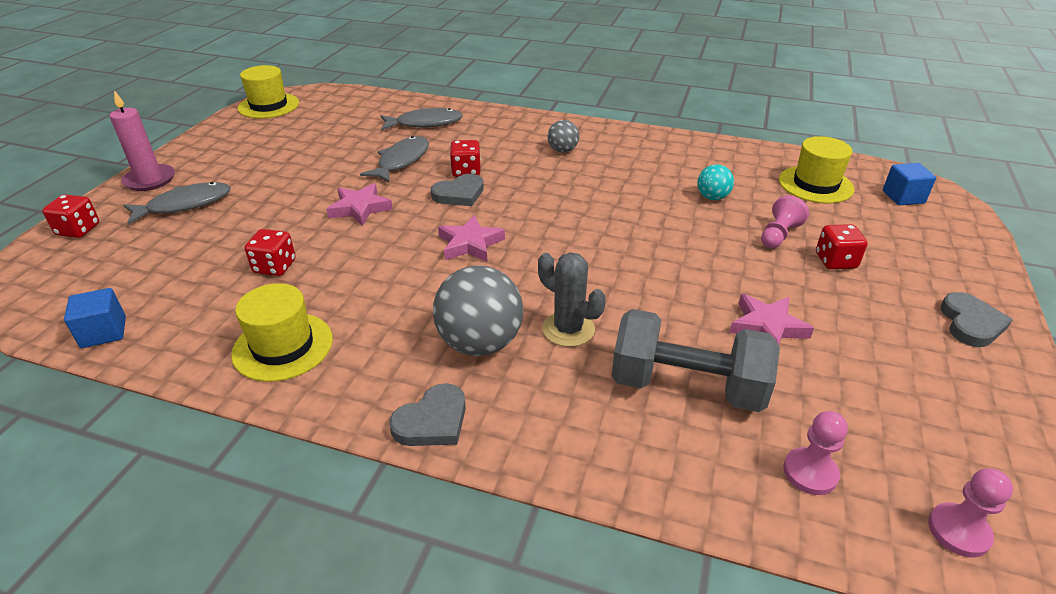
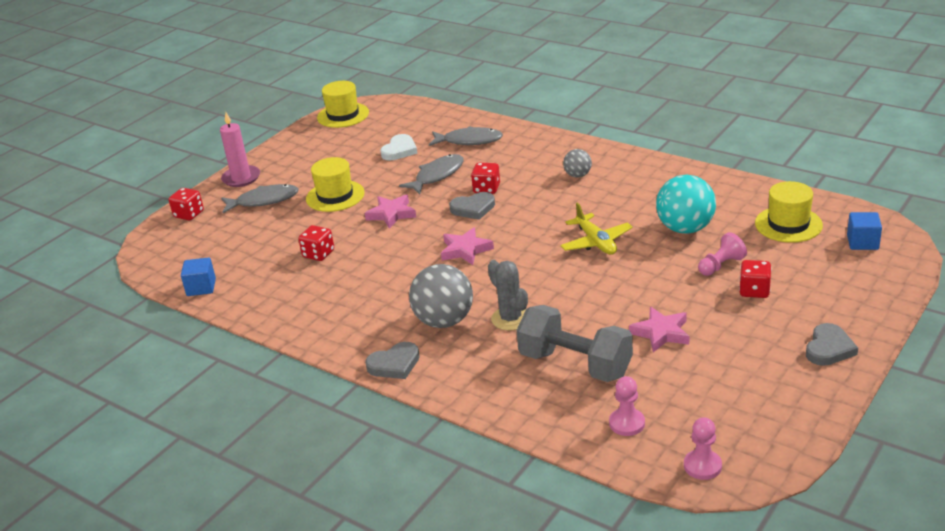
camera: 20 degrees right, 5 degrees down
yellow hat [231,283,333,382] -> yellow hat moved to [306,157,365,212]
turquoise ball [697,164,734,200] -> turquoise ball [656,175,716,234], size x1.89
none -> white heart [380,134,417,160]
none -> yellow plane [560,202,633,255]

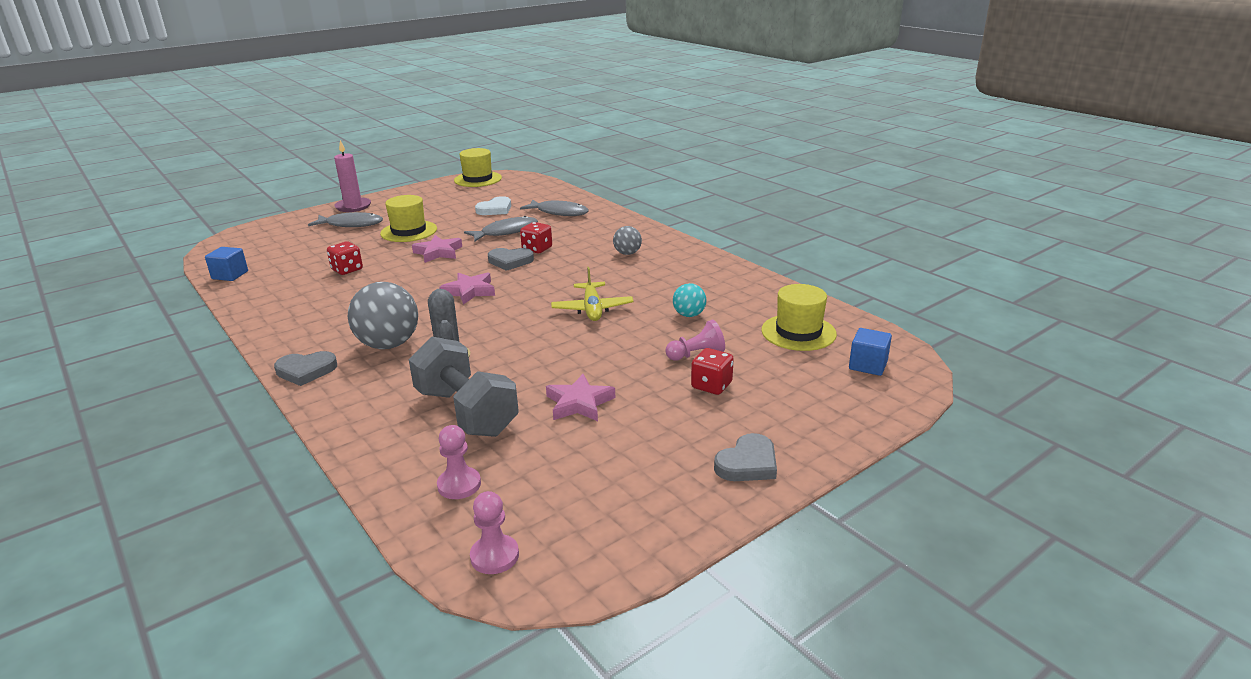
camera: 15 degrees right, 5 degrees down
red dice [169,188,204,220] -> none
turquoise ball [656,175,716,234] -> turquoise ball [673,283,706,317], size x0.53

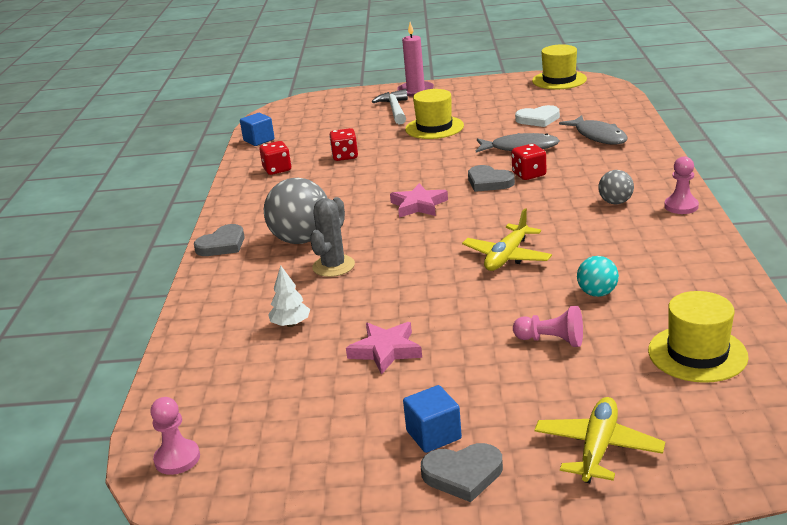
camera: 40 degrees right, 0 degrees up
grey heart [274,351,337,386] -> grey heart turned 75 degrees counterclockwise [194,224,245,256]
grey fish [308,212,383,227] -> white hammer [372,89,408,124]
grey dumbbell [409,336,519,437] -> white tree [268,266,310,327]
pink star [412,235,462,263] -> none
pink pawn [437,425,481,499] -> pink pawn moved to [664,156,699,214]
red dice [691,348,734,395] -> red dice moved to [259,141,291,175]
blue cube [849,328,892,376] -> blue cube moved to [403,385,462,453]
none -> yellow plane [534,397,665,483]

